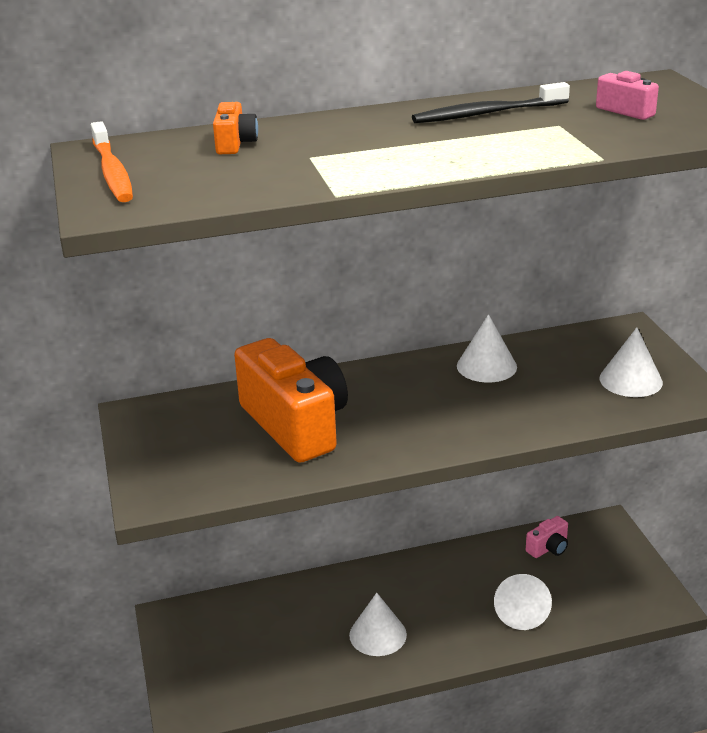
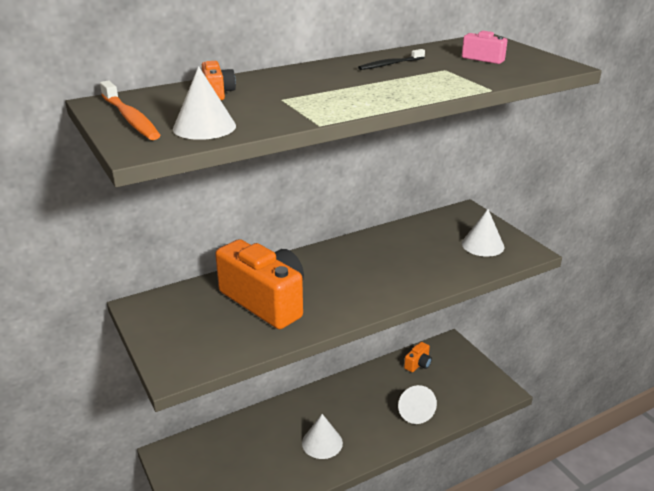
camera: 15 degrees left, 0 degrees up
black toothbrush [412,82,570,123] -> black toothbrush [358,49,425,70], size x0.66
white cone [457,314,517,383] -> white cone moved to [173,66,236,140]
pink camera [526,516,568,558] -> orange camera [404,342,432,372]

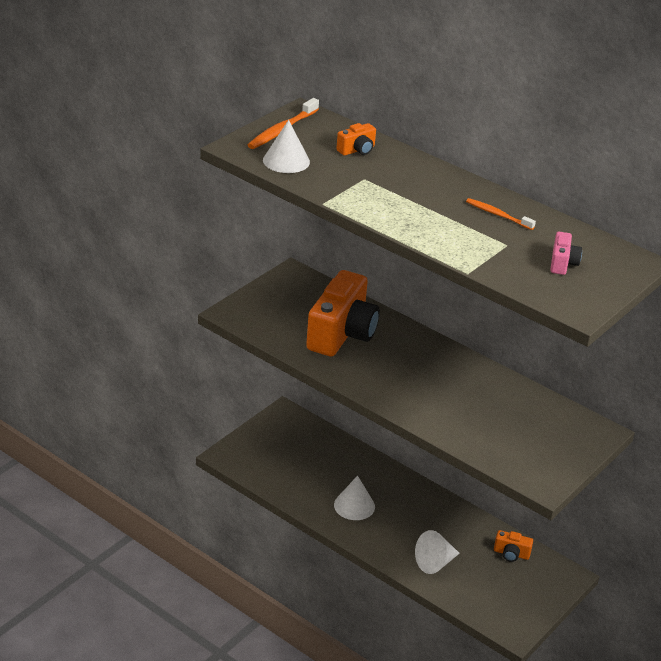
camera: 65 degrees right, 5 degrees up
black toothbrush [358,49,425,70] -> orange toothbrush [466,198,536,230]
white cone [462,209,504,257] -> none

